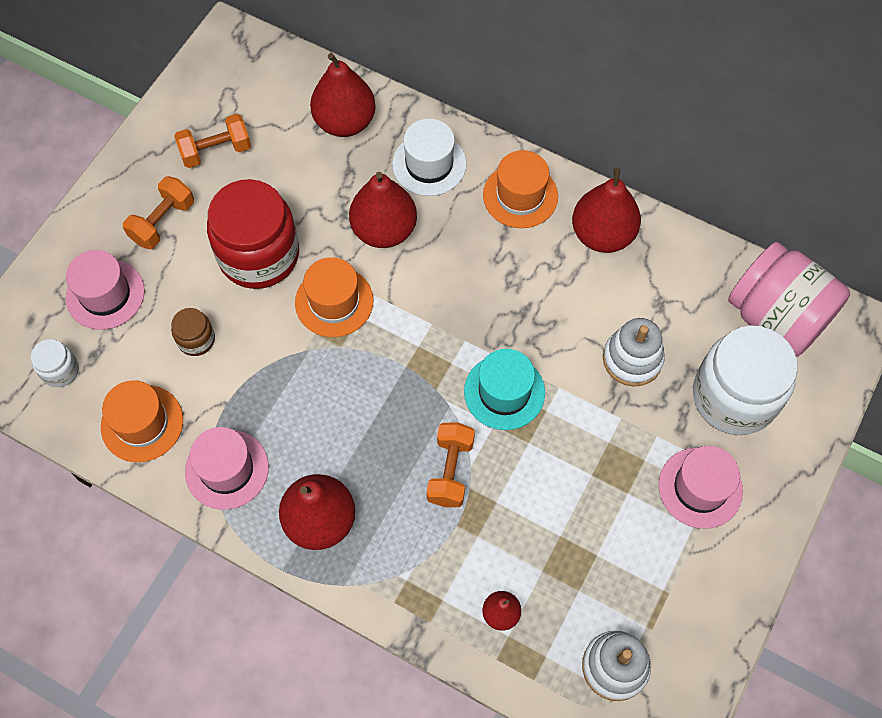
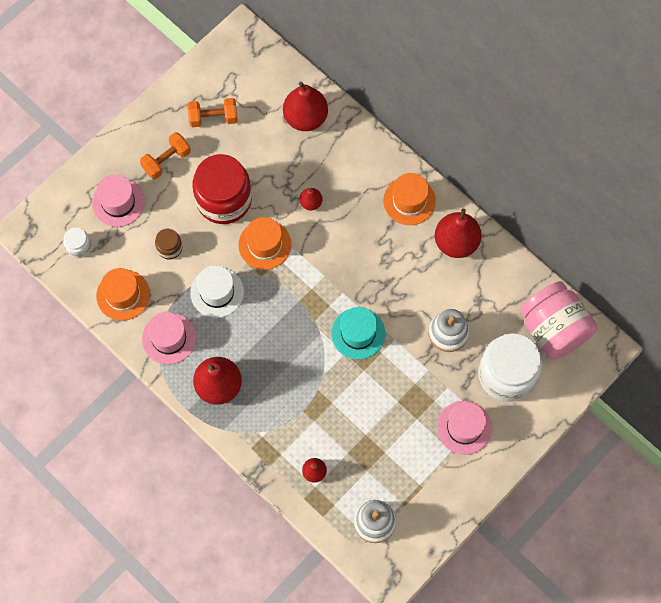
camera: 15 degrees right, 5 degrees up
red pear [349,172,417,248] -> red pear [299,188,322,210], size x0.50
white hat [392,119,467,196] -> white hat moved to [190,265,244,318]
orange dumbbell [426,422,475,507] -> none

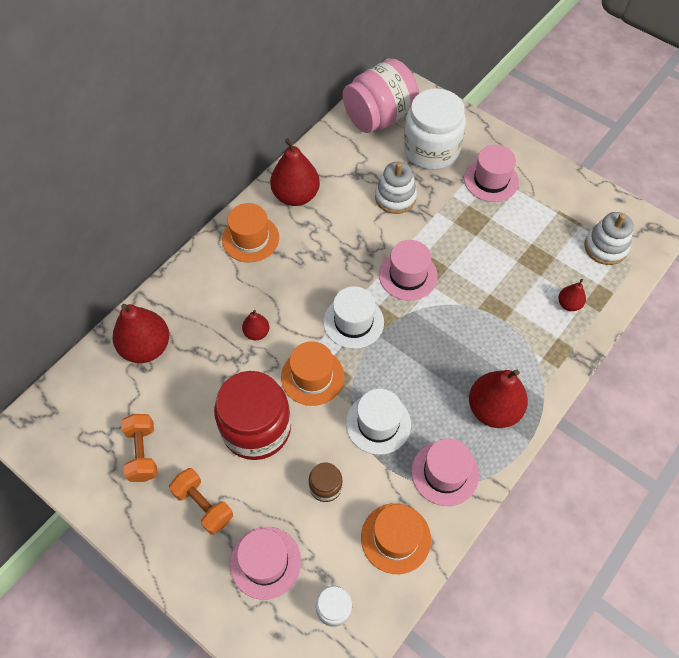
camera: 95 degrees left, 10 degrees down
turquoise hat [331,307,385,359] -> pink hat [379,240,438,301]
none -> white hat [323,286,384,349]

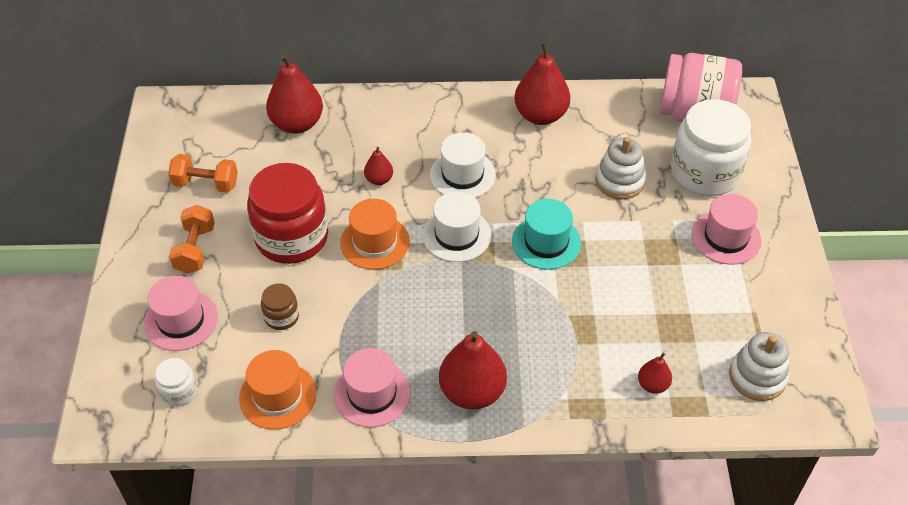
camera: 50 degrees right, 10 degrees down
orange dumbbell [121,414,158,482] -> orange dumbbell turned 60 degrees clockwise [168,154,238,193]
orange hat [222,203,279,263] -> none
white hat [346,389,411,455] -> white hat moved to [430,132,496,198]
pink hat [379,240,438,301] -> turquoise hat [512,199,581,270]

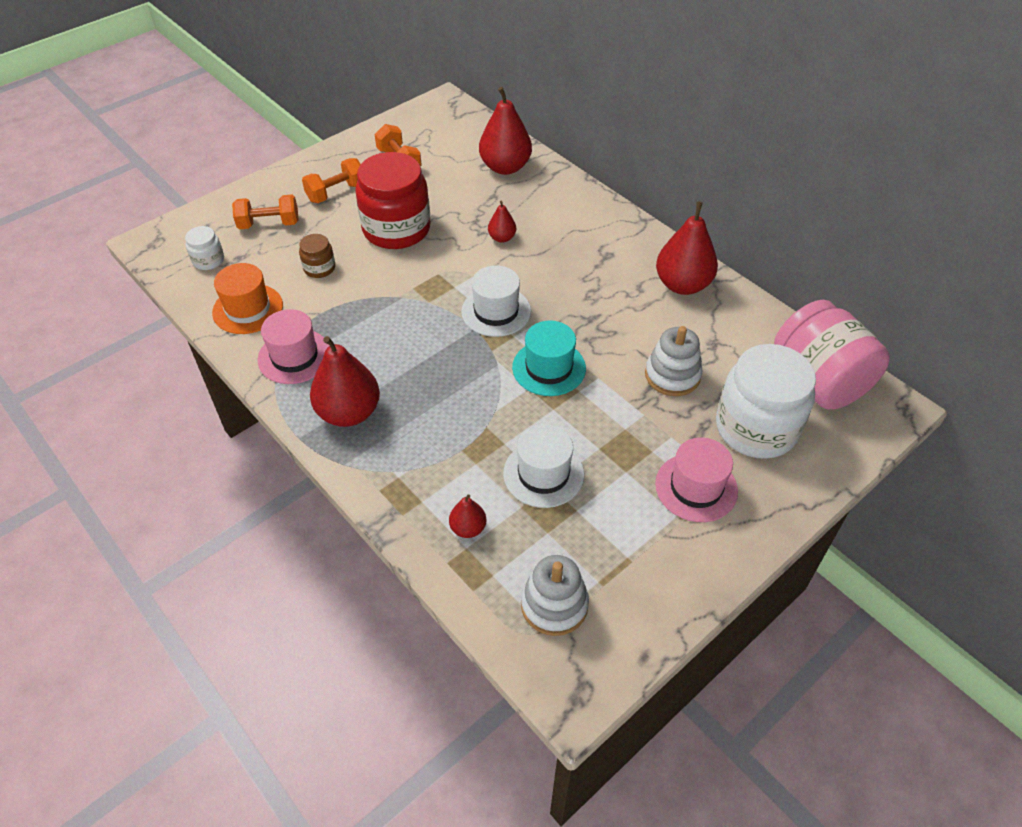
camera: 50 degrees right, 0 degrees up
pink hat [144,276,218,351] -> orange dumbbell [232,194,299,229]
orange hat [340,199,410,270] -> none
white hat [430,132,496,198] -> white hat moved to [503,424,584,508]

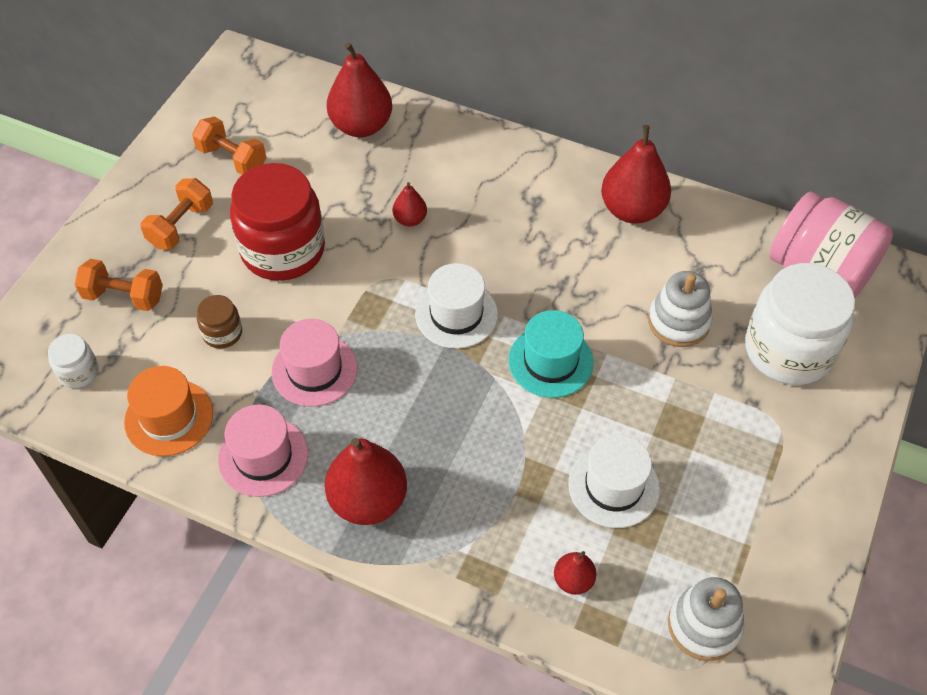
camera: 25 degrees left, 5 degrees up
orange dumbbell [232,194,299,229] -> orange dumbbell turned 45 degrees clockwise [75,259,163,311]
pink hat [655,437,738,522] -> pink hat moved to [272,319,357,407]

